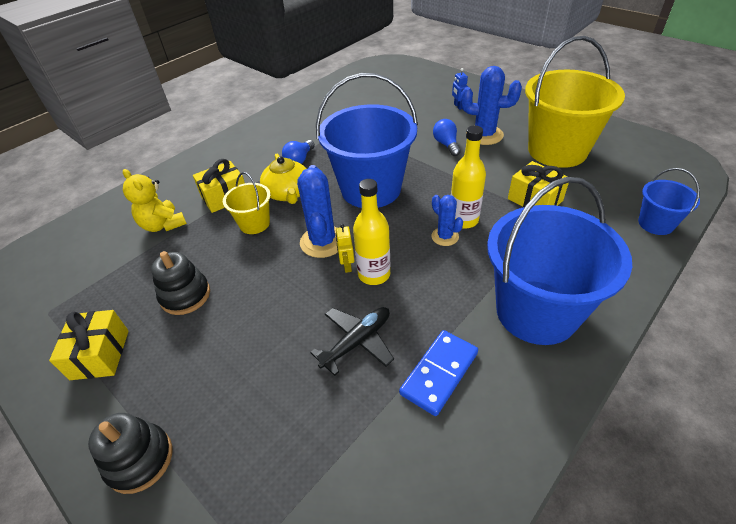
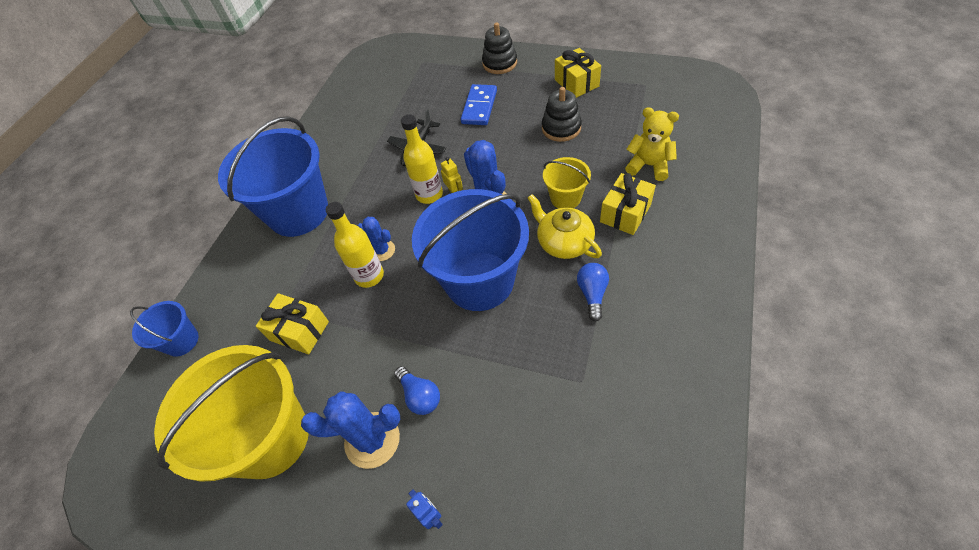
camera: 160 degrees right, 10 degrees up
blue domino [399,330,478,416] -> blue domino moved to [461,84,497,125]

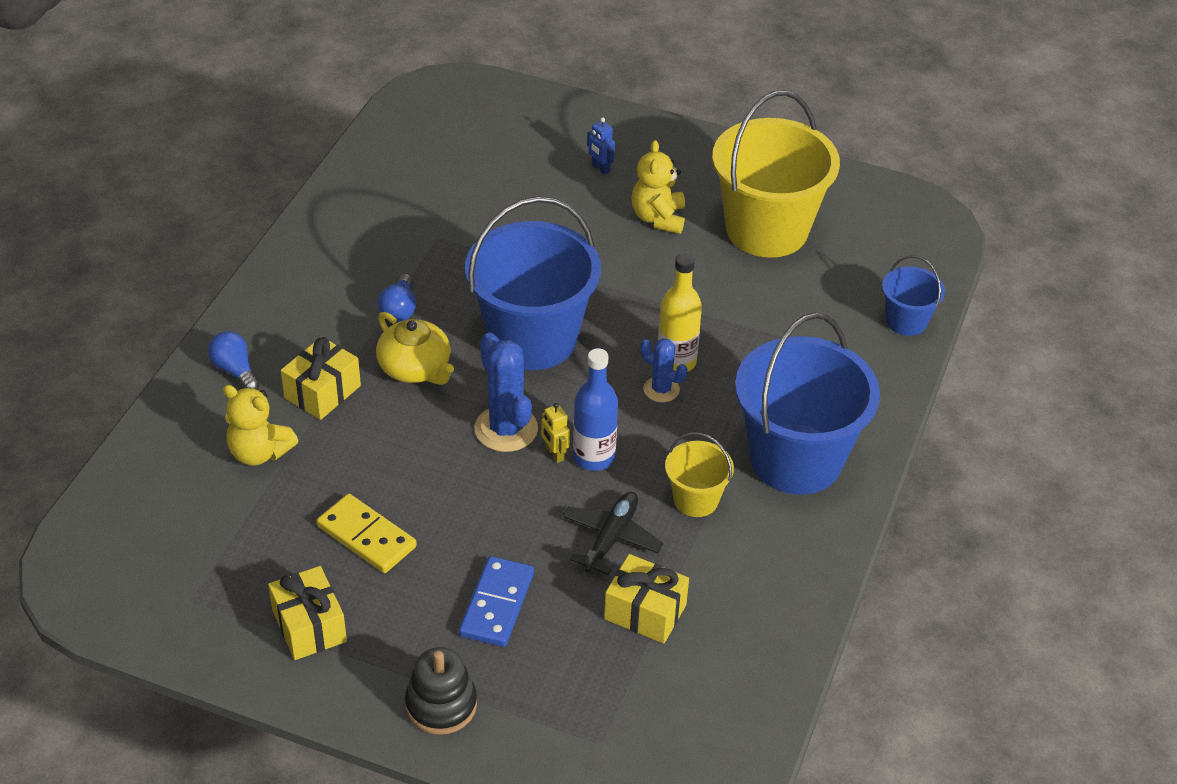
camera: 175 degrees right, 10 degrees down
yellow gift [256,293,329,354] -> yellow gift moved to [604,554,689,644]
blue cactus [301,391,400,469] -> yellow teddy bear [631,140,685,234]
blue light bulb [394,366,440,415] -> blue light bulb moved to [208,331,260,390]
yellow bottle [401,114,443,204] -> blue bottle [573,348,618,471]
black stacking toy [542,87,582,142] -> yellow domino [317,494,417,573]
yellow bucket [543,157,591,208] -> yellow bucket moved to [665,432,734,517]

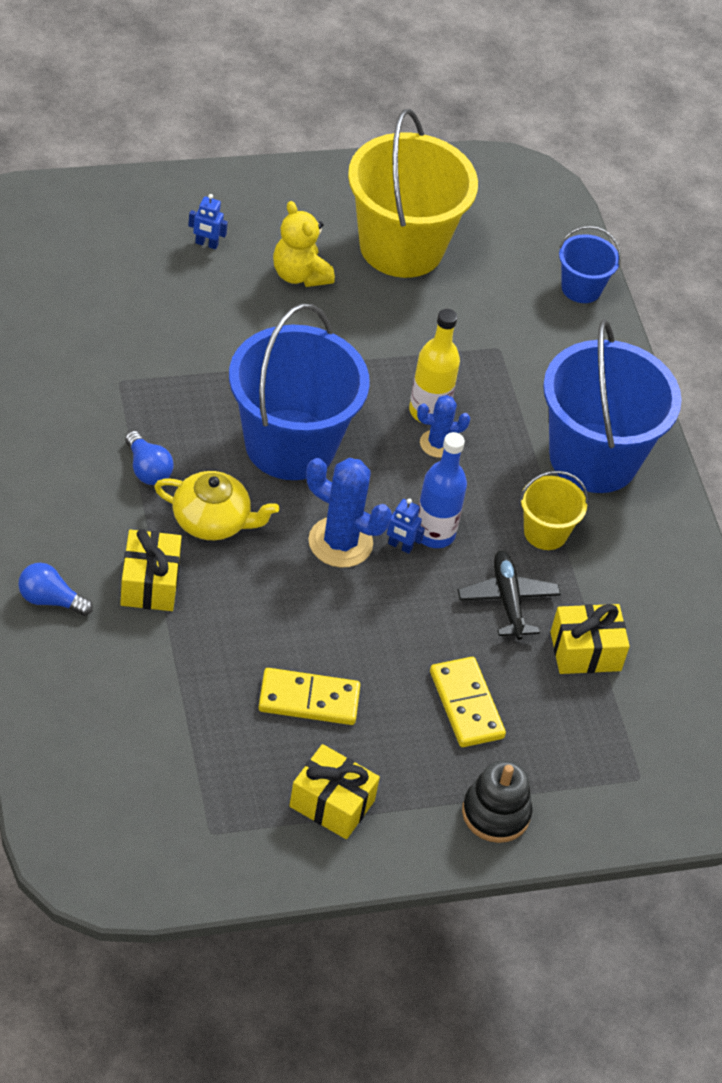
camera: 40 degrees left, 5 degrees up
yellow teddy bear [223,385,298,466] -> none
blue domino [459,556,534,647] -> yellow domino [430,657,506,747]
yellow robot [541,403,570,463] -> blue robot [387,498,425,554]

